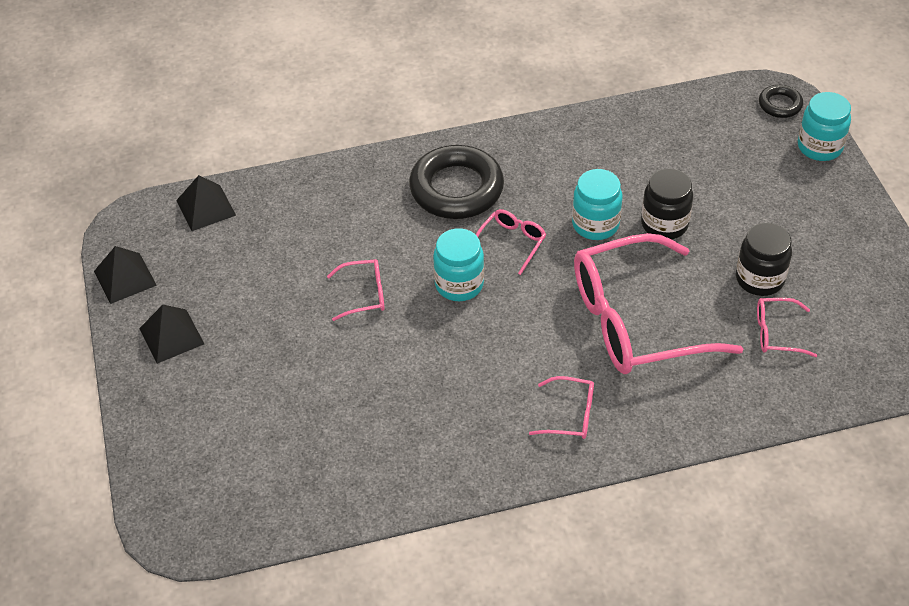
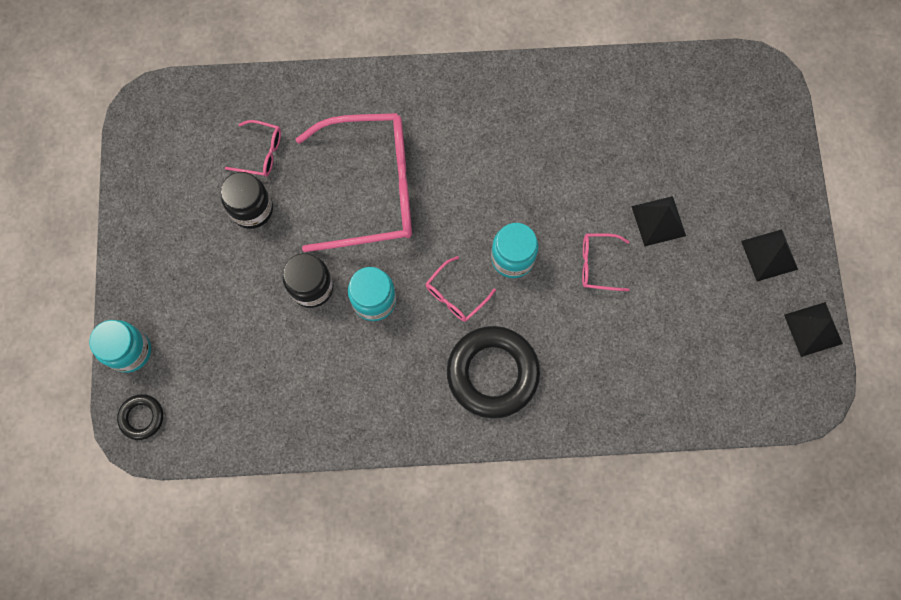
camera: 170 degrees left, 25 degrees up
black pyramid [176,175,236,231] -> black pyramid moved to [631,196,686,247]
pink glasses [529,376,594,439] -> none

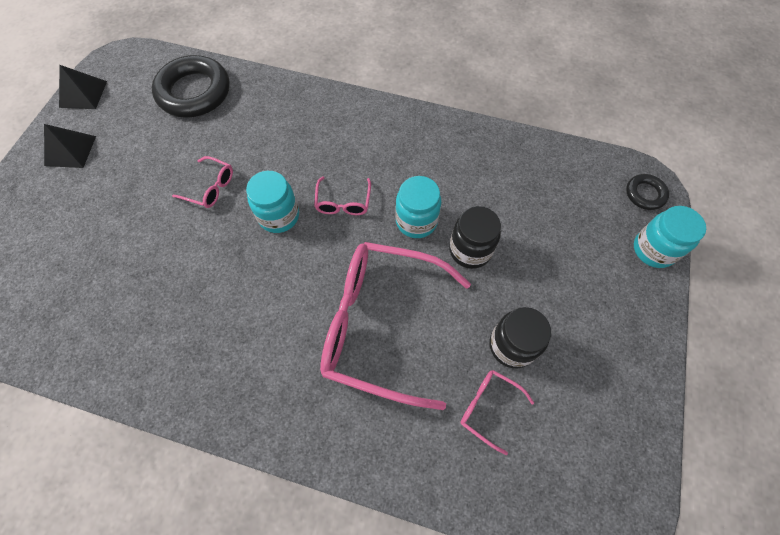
camera: 160 degrees left, 10 degrees down
pink glasses [425,256,496,322] -> pink glasses turned 120 degrees clockwise [314,176,371,215]
black ring [447,326,540,418] -> black ring moved to [152,55,230,118]
black pyramid [631,196,686,247] -> none

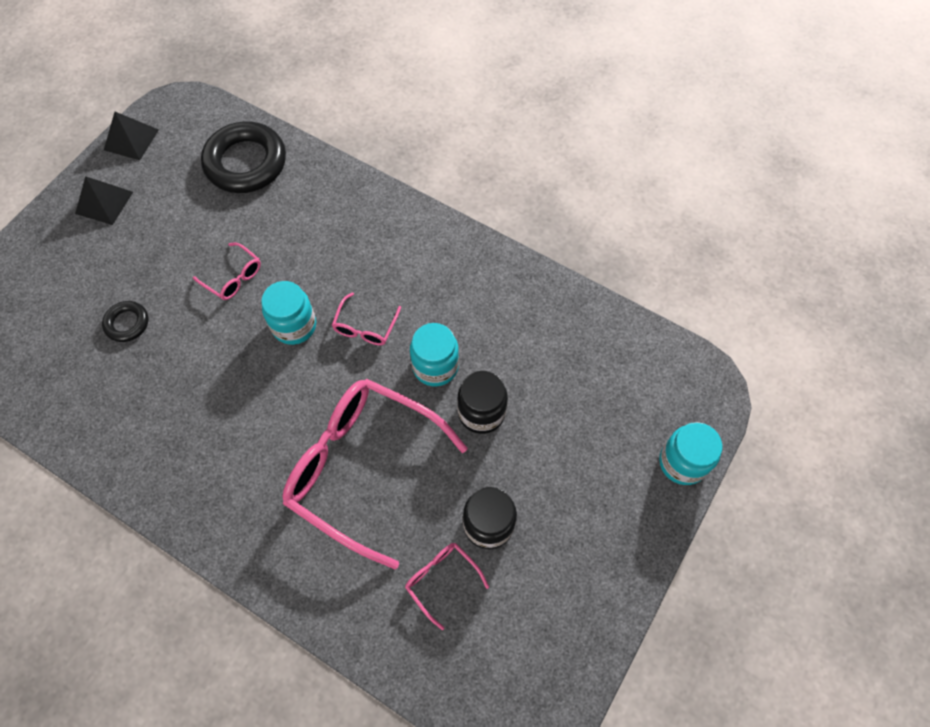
camera: 15 degrees right, 0 degrees up
black ring [626,174,669,210] -> black ring moved to [102,301,148,342]

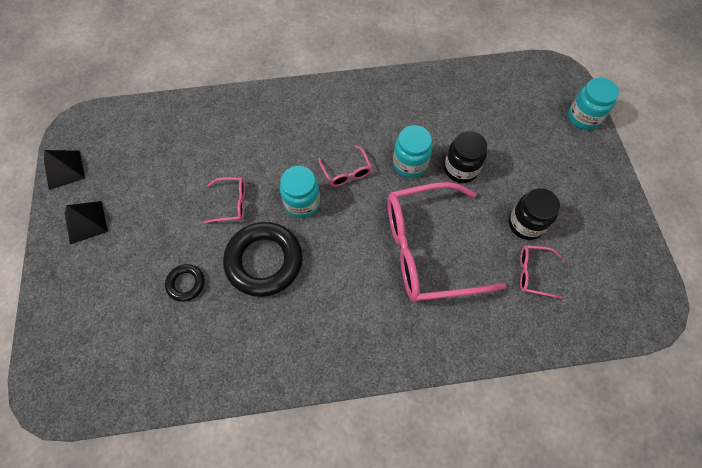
camera: 40 degrees left, 0 degrees up
black ring [201,121,286,193] -> black ring moved to [223,222,303,297]

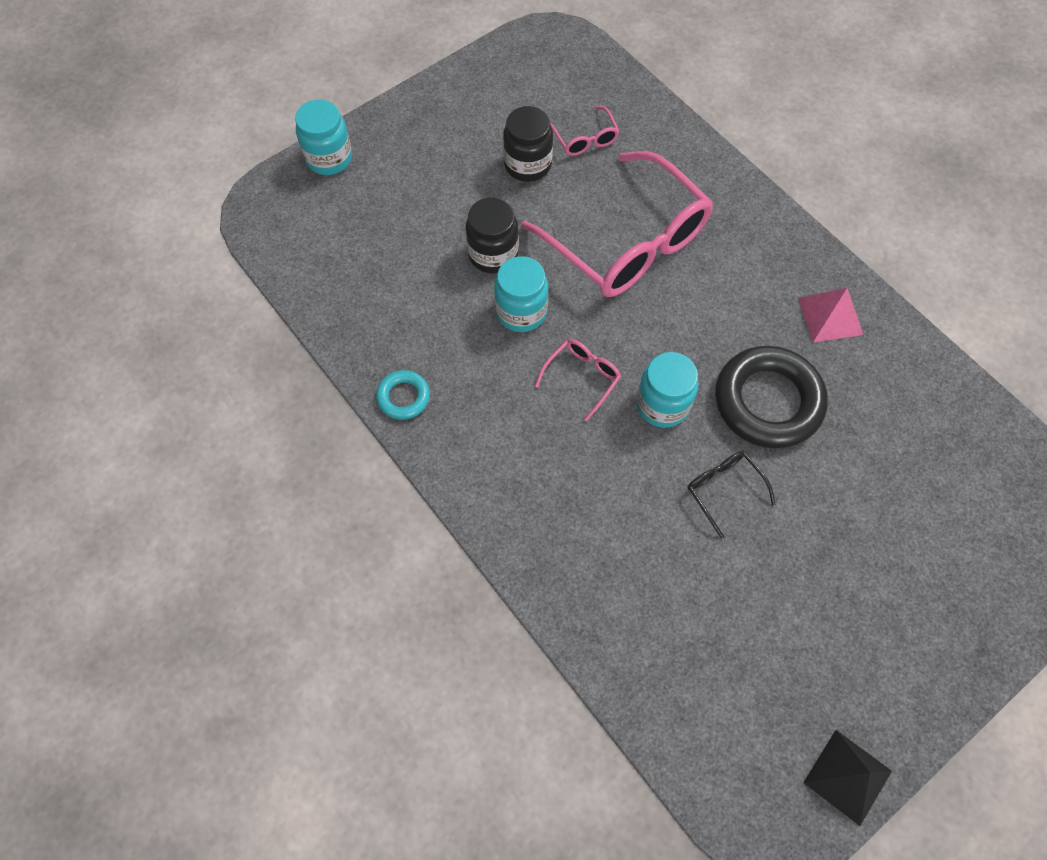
camera: 120 degrees left, 0 degrees up
black pyramid [65,201,108,244] -> none
black ring [165,264,204,302] -> none
pink glasses [204,177,245,224] -> black glasses [687,451,776,539]
none -> turquoise ring [376,370,430,420]
none -> pink pyramid [798,288,863,342]

